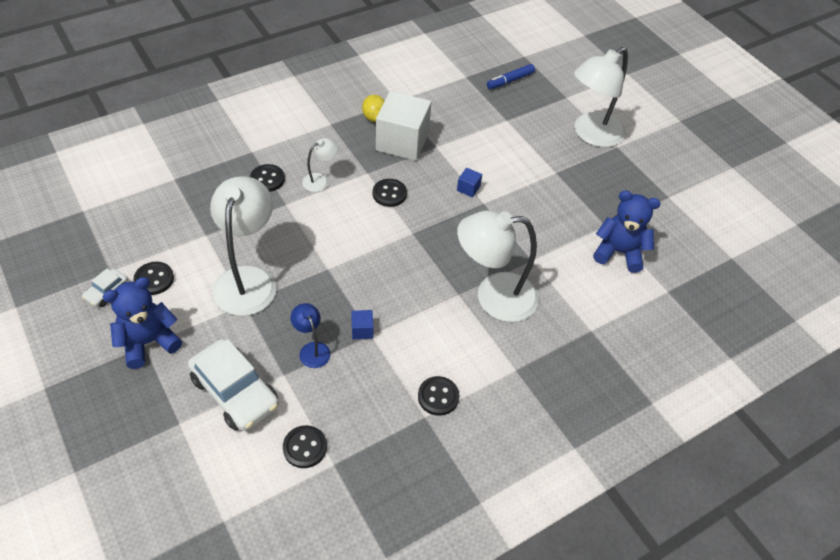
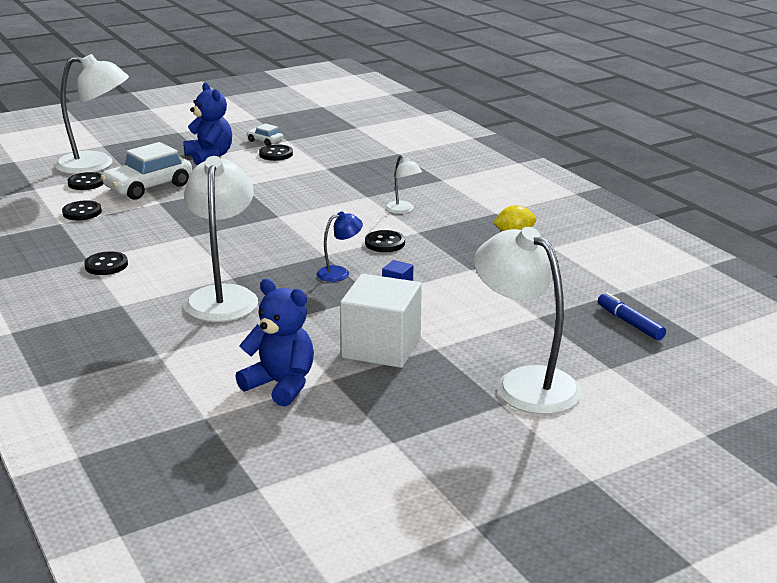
camera: 95 degrees right, 25 degrees down
white lamp [210,176,276,316] -> white lamp moved to [55,54,129,174]
black button [250,164,285,192] -> black button moved to [67,172,104,190]
blue lamp [290,303,331,368] -> blue lamp moved to [316,212,363,282]
blue cube [351,310,374,339] -> none
white cube [376,91,431,161] -> white cube moved to [340,274,422,368]
blue teddy bear [593,190,661,273] -> blue teddy bear turned 75 degrees counterclockwise [235,279,314,407]

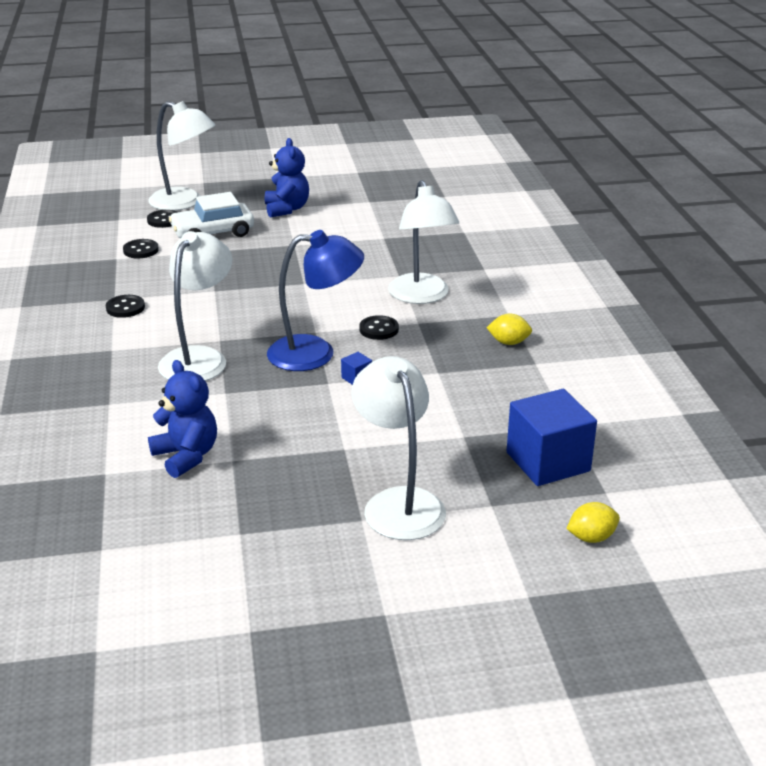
camera: 20 degrees right, 5 degrees up
white car [247,124,283,146] -> none
black button [259,144,293,161] -> none
blue lamp [316,212,363,282] -> blue lamp [267,230,364,371], size x2.12
white cube [340,274,422,368] -> none
white lamp [385,155,422,214] -> white lamp [388,180,459,304], size x2.12
blue marker [598,292,666,340] -> blue cube [507,389,597,486]
none -> yellow lemon [566,502,620,543]

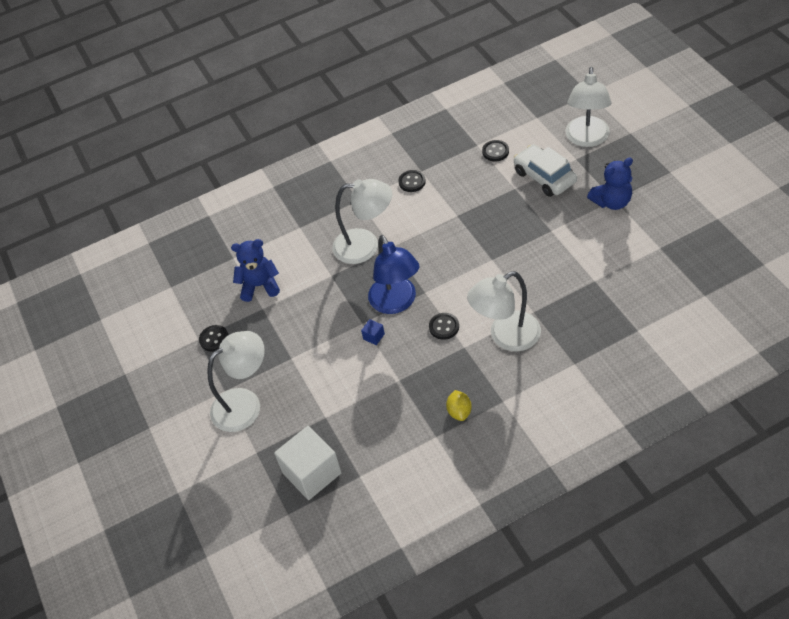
camera: 80 degrees right, 20 degrees up
black button [147,210,177,228] -> black button moved to [199,325,229,352]
blue teddy bear [148,360,217,478] -> blue teddy bear turned 135 degrees counterclockwise [231,239,280,302]
blue cube [507,389,597,486] -> white cube [274,426,342,500]
yellow lemon [566,502,620,543] -> none

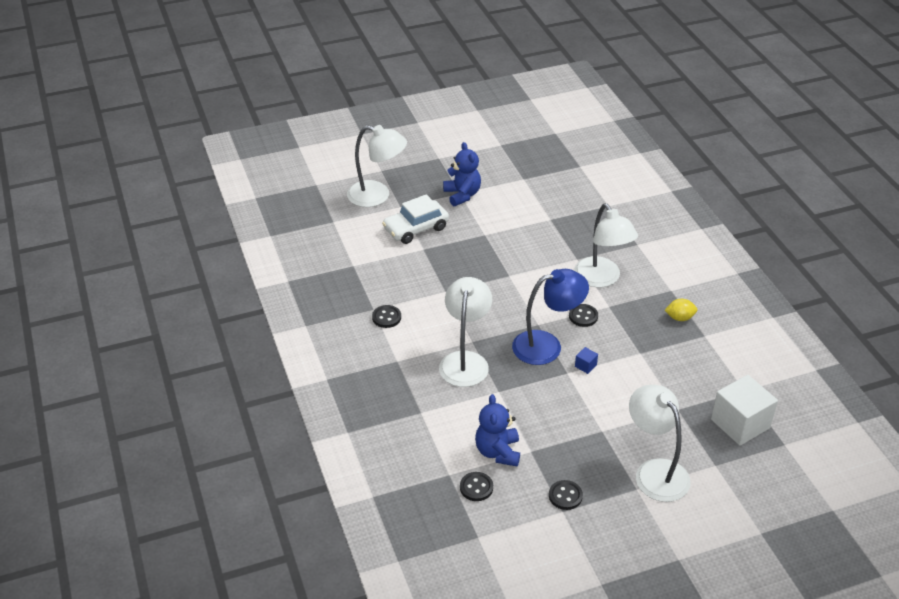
camera: 90 degrees left, 10 degrees down
black button [482,140,509,162] -> black button moved to [460,472,493,501]

